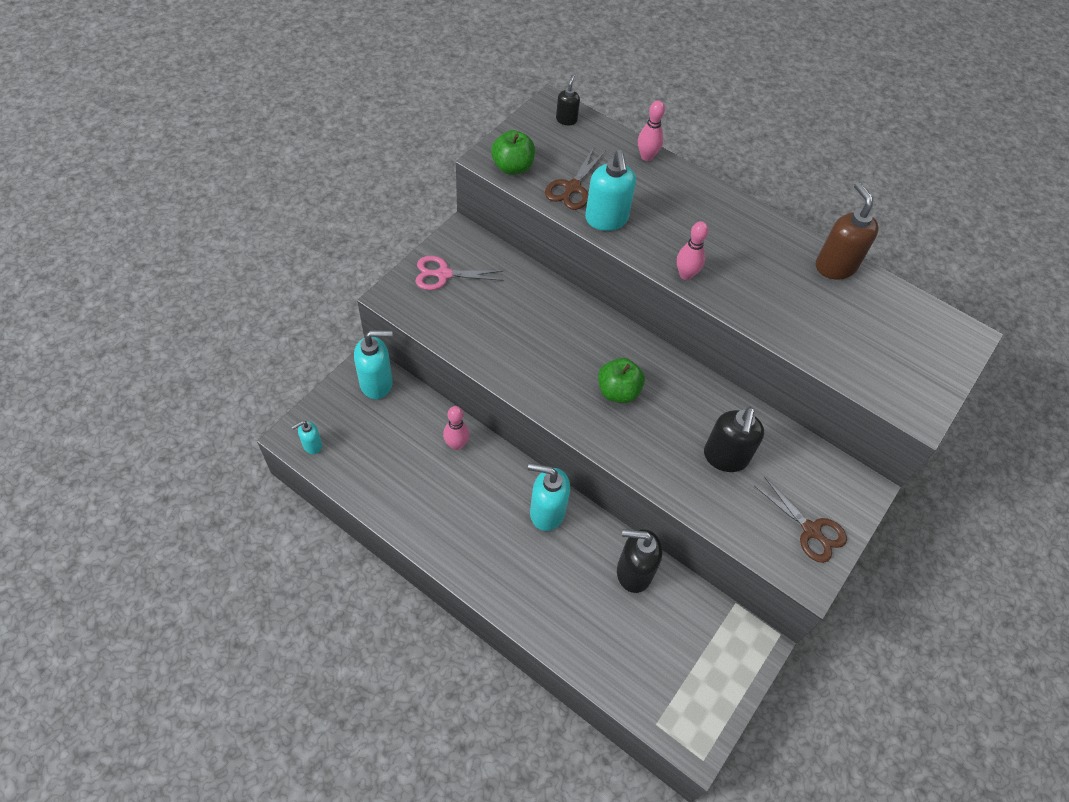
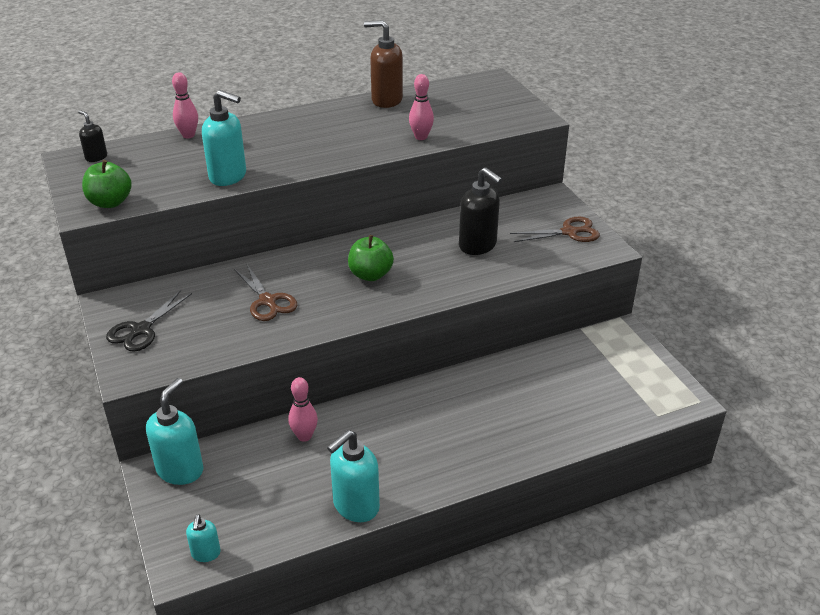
camera: 55 degrees left, 20 degrees down
pink scissors [415,256,504,290] -> black scissors [106,290,192,352]
turquoise soap dispenser [528,463,570,531] -> turquoise soap dispenser moved to [327,430,380,522]
brown scissors [545,147,605,210] -> brown scissors moved to [234,265,297,321]
black soap dispenser [617,529,662,593] -> none
pink bowling pin [677,221,709,280] -> pink bowling pin moved to [409,74,434,140]

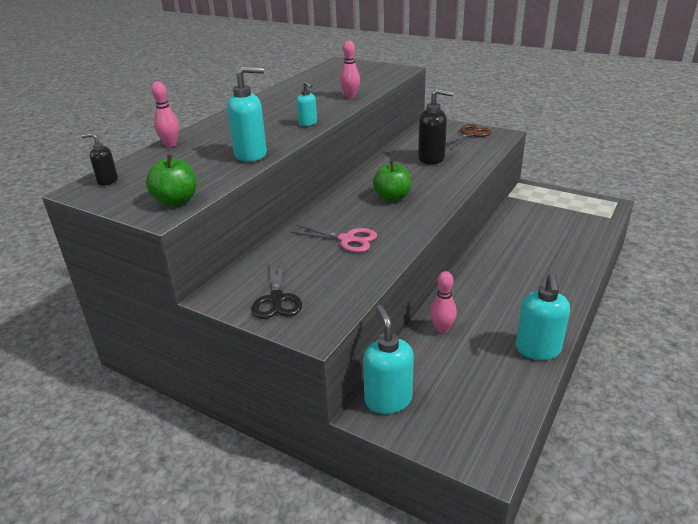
camera: 35 degrees left, 5 degrees down
turquoise soap dispenser [186,514,221,562] -> turquoise soap dispenser moved to [297,81,317,126]
brown scissors [234,265,297,321] -> pink scissors [290,225,377,253]
brown soap dispenser [364,20,403,108] -> none

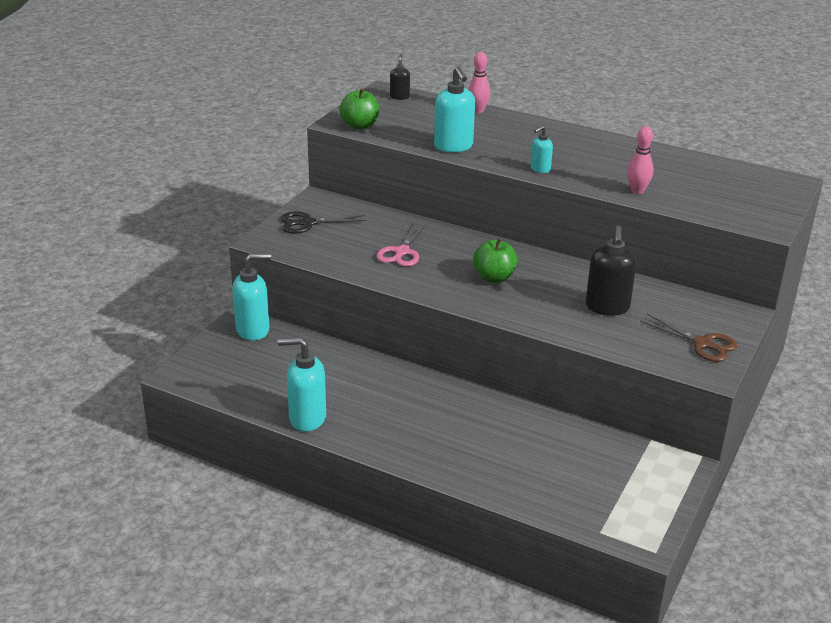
camera: 85 degrees right, 0 degrees up
pink bowling pin [430,271,457,333] -> none

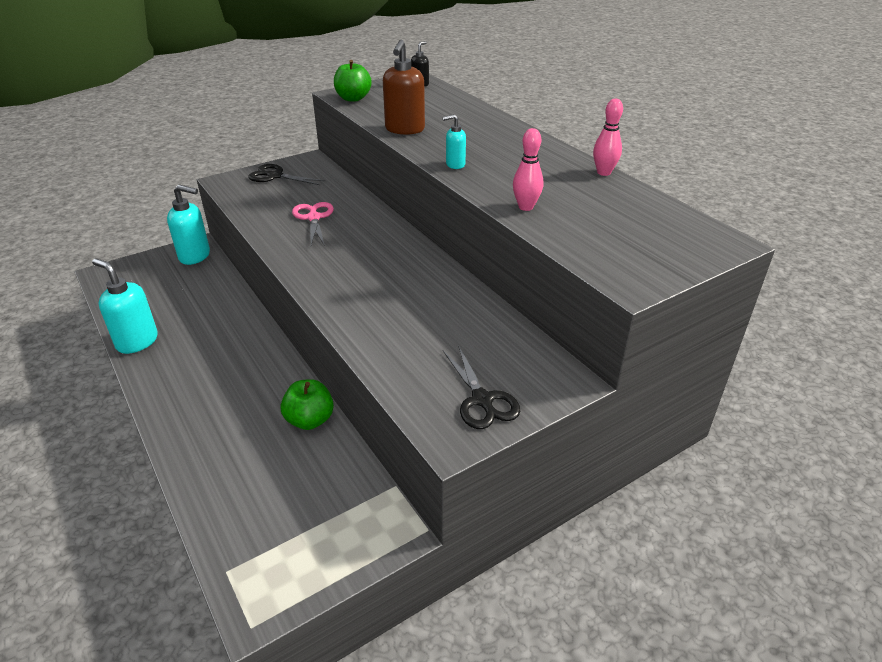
camera: 30 degrees right, 5 degrees up
pink scissors [376,223,427,267] -> pink scissors turned 120 degrees clockwise [292,202,334,246]
turquoise soap dispenser [434,66,475,152] -> brown soap dispenser [383,40,425,135]
pink bowling pin [468,52,490,113] -> pink bowling pin moved to [593,99,623,176]
green apple [473,238,517,283] -> green apple moved to [281,379,334,430]
black soap dispenser [586,225,637,316] -> none
brown scissors [640,314,737,362] -> black scissors [443,345,521,429]

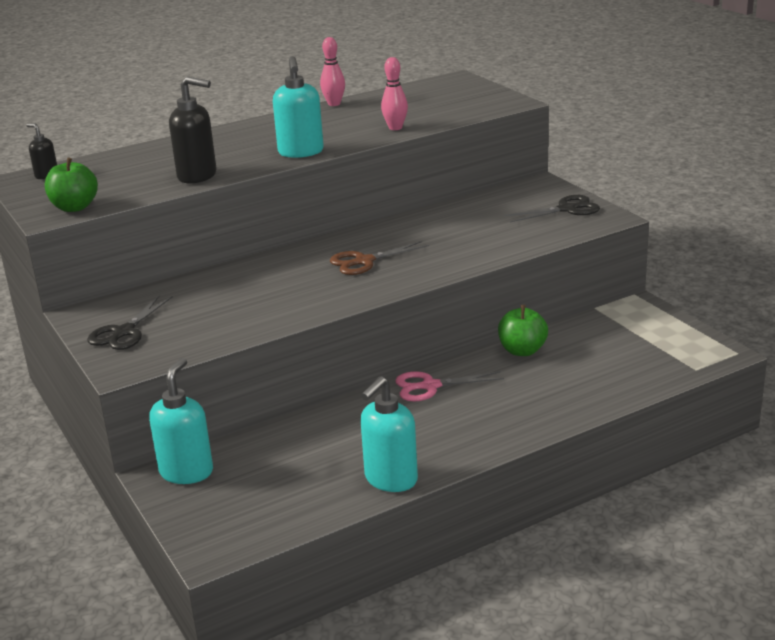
camera: 85 degrees left, 10 degrees down
pink scissors [292,202,334,246] -> pink scissors moved to [395,371,504,402]
brown soap dispenser [383,40,425,135] -> black soap dispenser [169,76,217,183]
turquoise soap dispenser [442,114,466,169] -> turquoise soap dispenser [273,56,324,158], size x1.85
none -> brown scissors [330,241,429,275]

